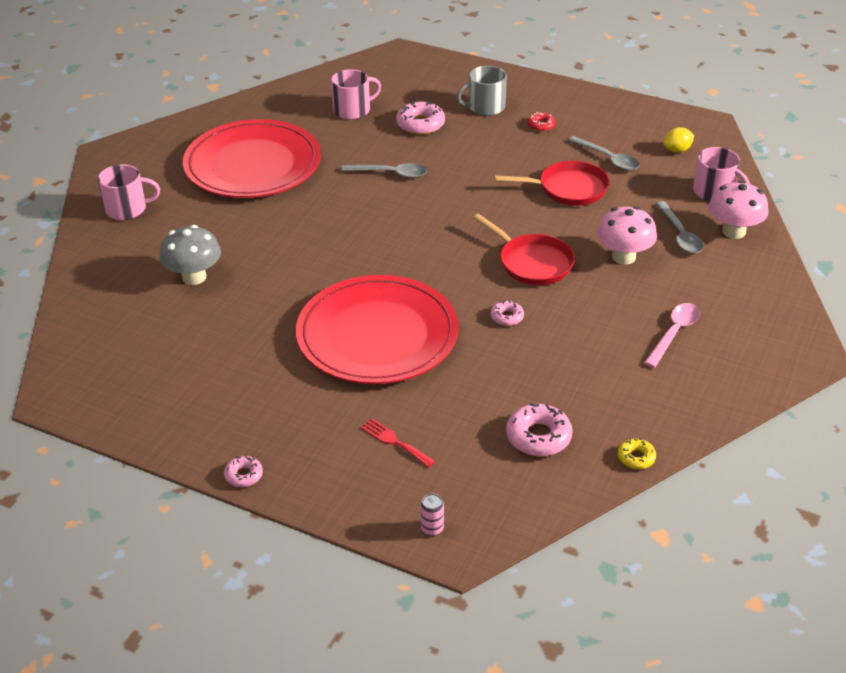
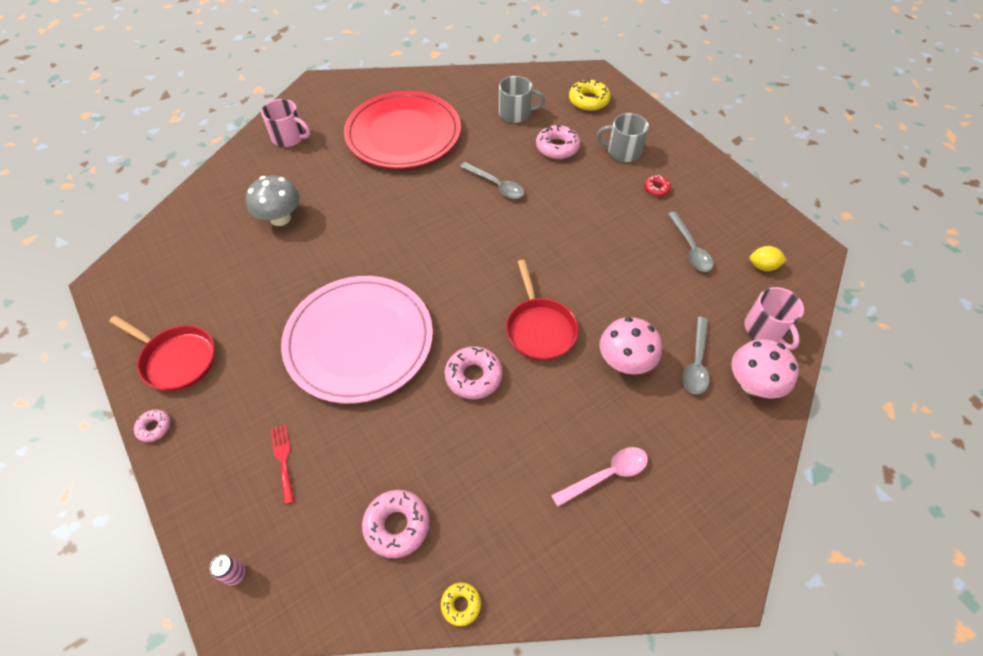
camera: 30 degrees right, 15 degrees up
red plate [296,275,459,384] -> pink plate [281,276,433,404]
pink mug [331,69,381,120] -> grey mug [499,76,545,123]
pink donut [490,301,524,326] -> pink donut [445,346,502,399], size x1.76
red pan [495,161,610,206] -> red pan moved to [109,316,215,391]
none -> yellow donut [569,79,611,111]

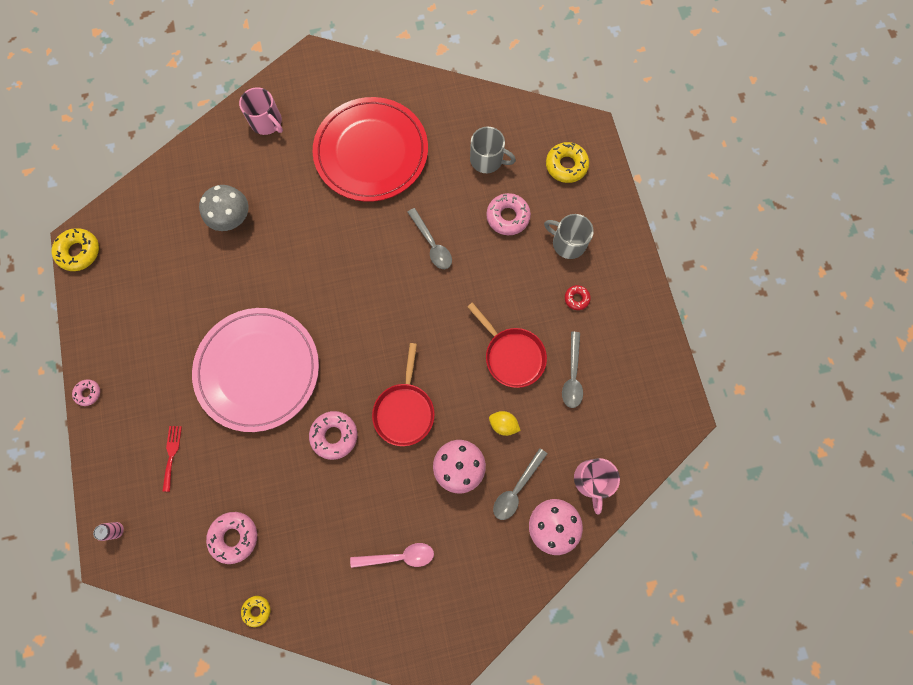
camera: 20 degrees right, 20 degrees up
red pan [109,316,215,391] -> red pan moved to [467,302,547,388]
yellow lemon [749,246,787,271] -> yellow lemon moved to [489,411,521,436]
none -> yellow donut [52,228,99,271]

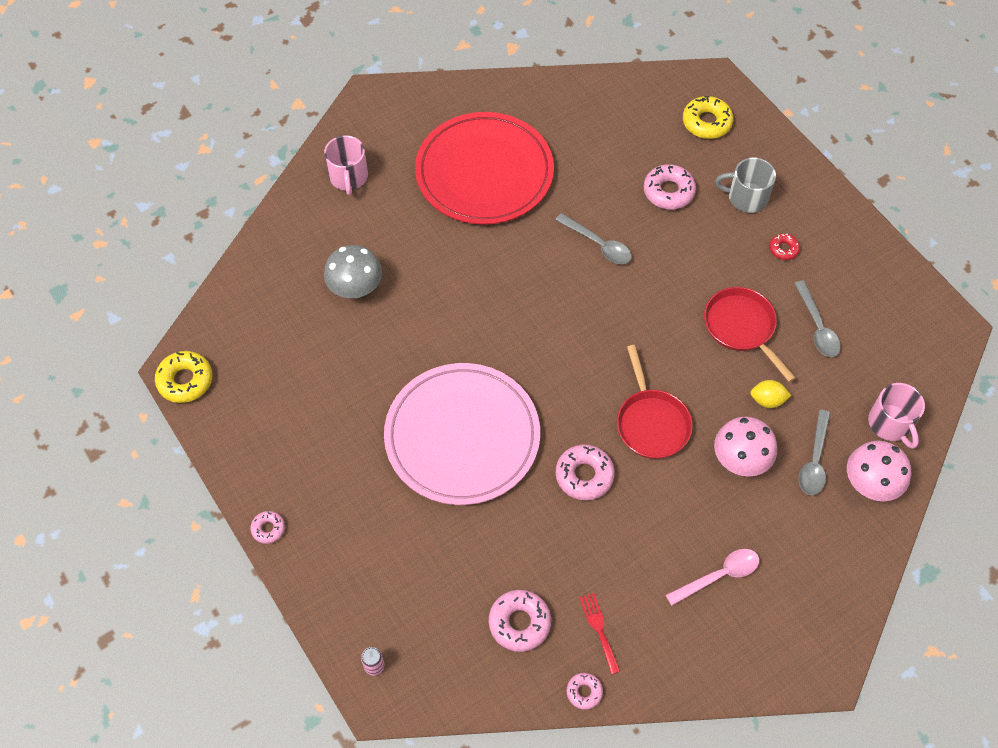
camera: 20 degrees left, 15 degrees down
red fork [163,426,182,492] -> red fork moved to [579,593,620,674]
pink mug [239,87,283,135] -> pink mug turned 60 degrees clockwise [324,135,368,195]
yellow donut [241,596,270,627] -> pink donut [567,673,603,710]
red pan [467,302,547,388] -> red pan turned 150 degrees counterclockwise [704,287,796,382]
grey mug [470,127,516,173] -> none

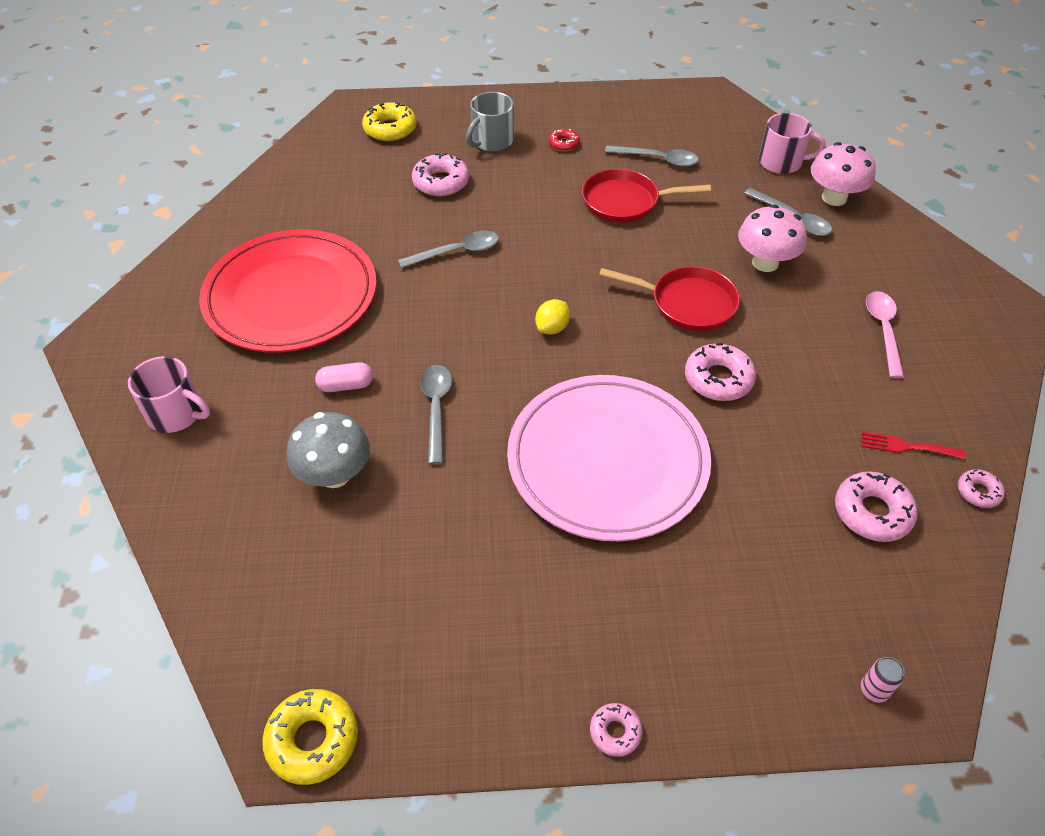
camera: 60 degrees left, 10 degrees down
yellow lemon [750,380,792,408] -> yellow lemon moved to [535,299,570,335]
none -> pink capsule [315,362,373,392]
none -> grey spoon [420,365,452,464]

